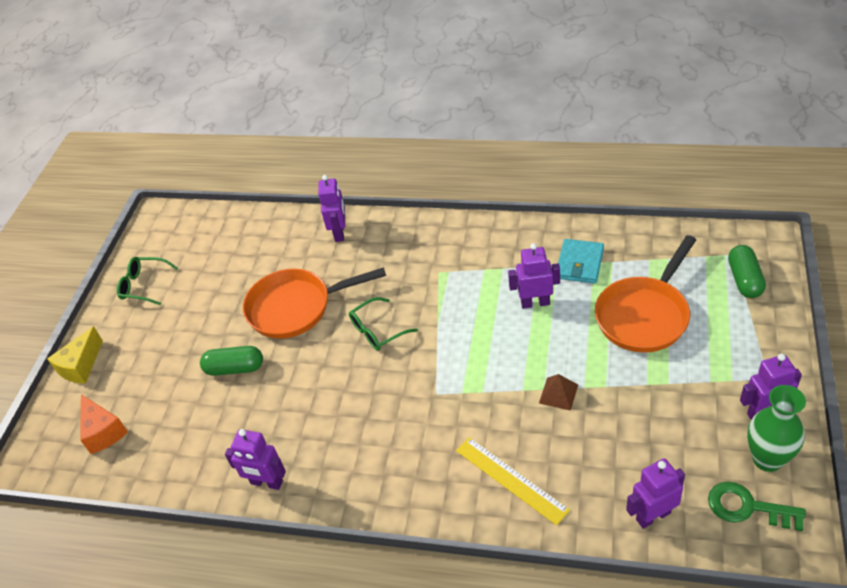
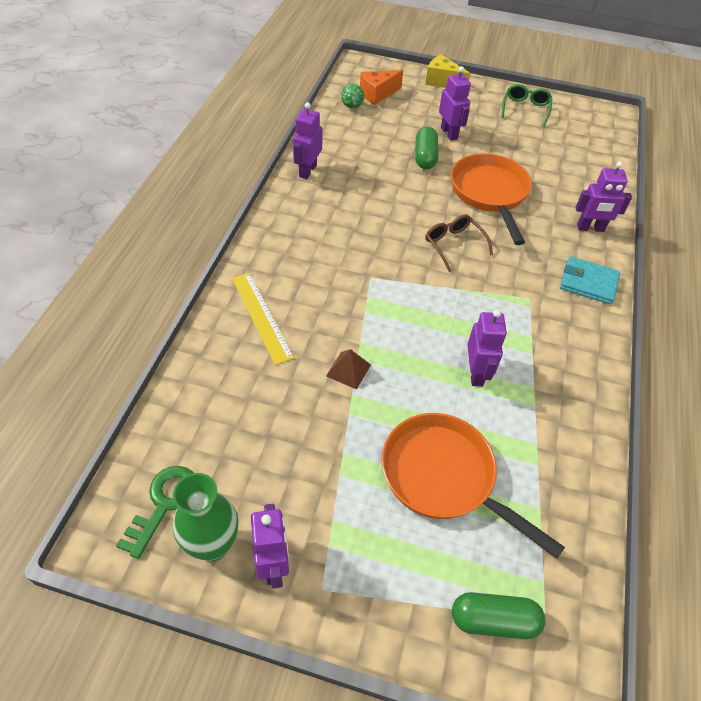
camera: 85 degrees right, 5 degrees up
green glasses [349,297,418,351] -> brown glasses [425,215,493,272]
yellow ruler [456,437,570,526] -> yellow ruler turned 75 degrees counterclockwise [232,273,294,365]
turquoise wallet [558,239,604,284] -> turquoise wallet moved to [560,256,620,305]
purple robot [626,458,685,529] -> purple robot moved to [439,66,471,141]
none -> green ball [341,84,364,108]

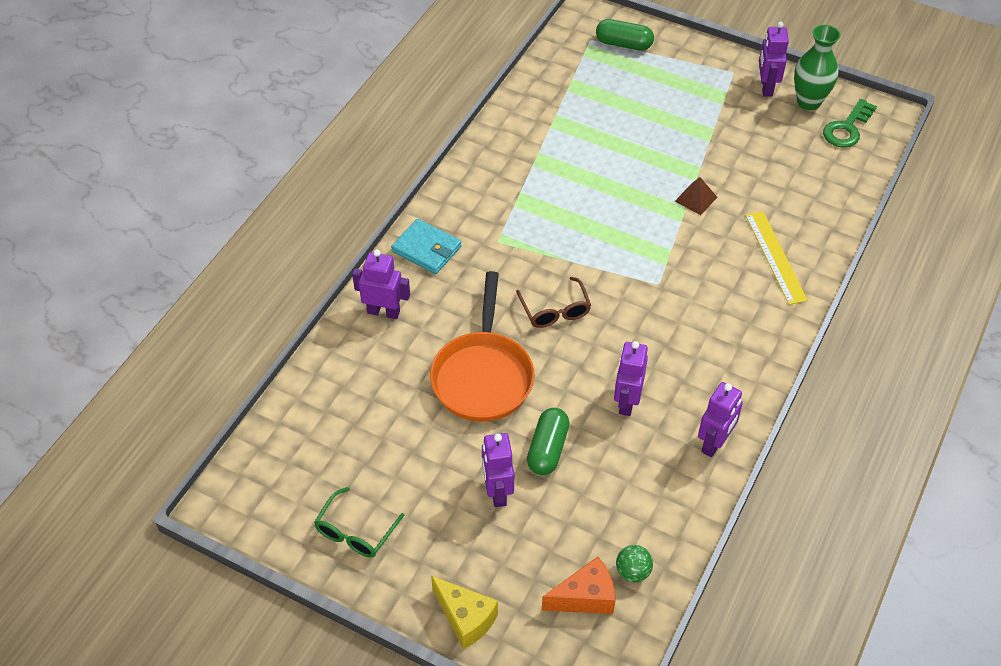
camera: 165 degrees left, 0 degrees up
orange pan [381,413,565,559] -> none
purple robot [467,310,507,387] -> purple robot moved to [614,341,648,416]

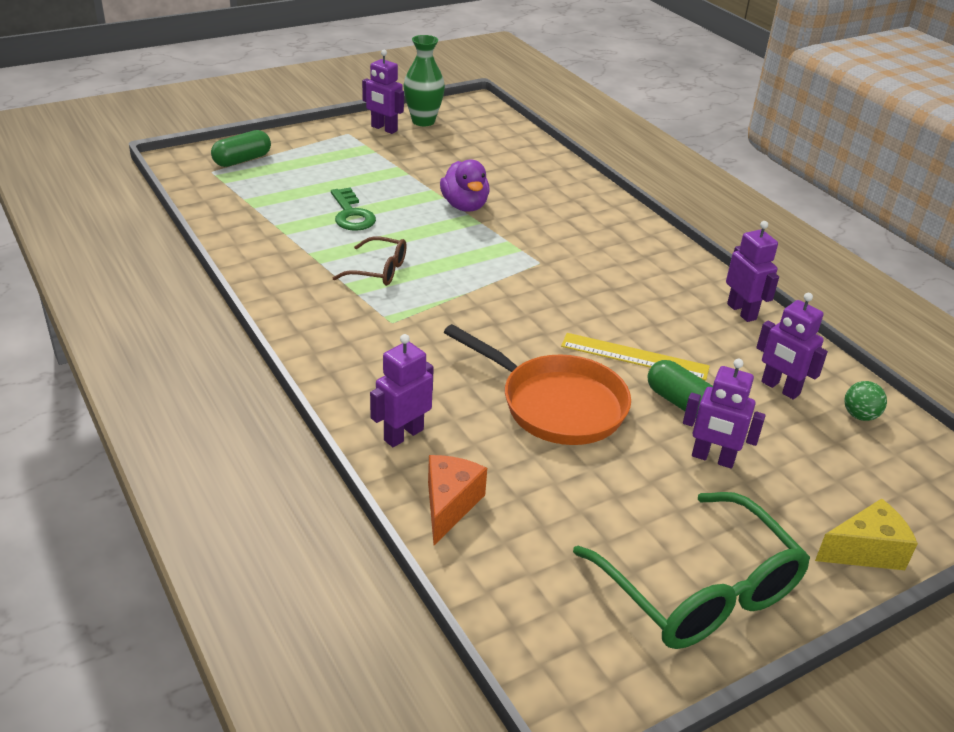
camera: 60 degrees left, 15 degrees down
green glasses [314,487,405,558] -> green glasses [573,492,810,649], size x1.90
turquoise wallet [391,219,462,274] -> none
brown glasses [516,277,591,328] -> brown glasses moved to [333,236,407,286]
orange cheese [542,557,616,614] -> orange cheese moved to [428,455,487,545]
purple robot [614,341,648,416] -> purple robot moved to [756,293,828,400]
brown pyramid [675,177,717,215] -> purple duck [440,160,490,212]
yellow ruler [745,211,808,305] -> yellow ruler moved to [561,333,710,381]
green key [823,99,877,148] -> green key moved to [331,188,376,231]

